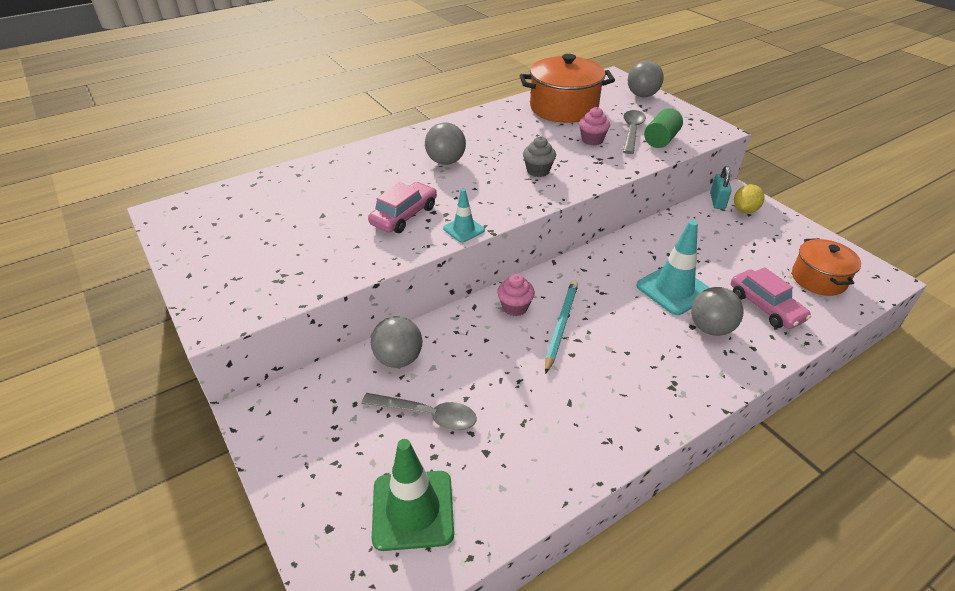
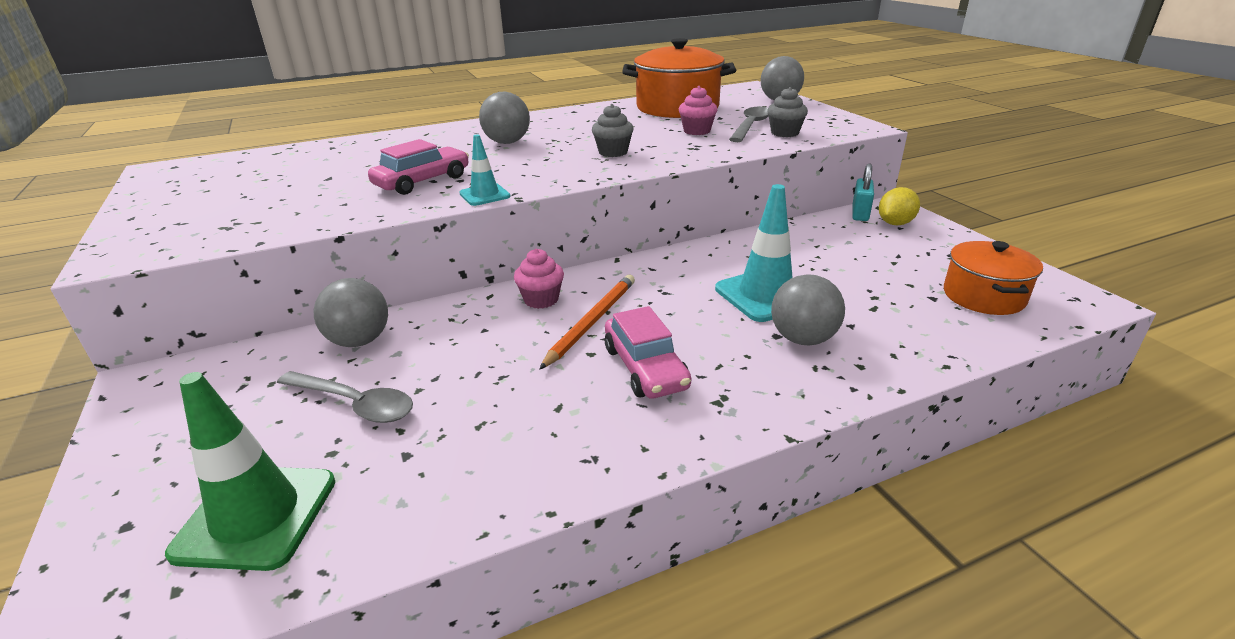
camera: 10 degrees right, 10 degrees down
turquoise pencil [545,280,578,374] -> orange pencil [539,275,635,370]
green cylinder [644,108,683,148] -> grey cupcake [767,87,808,137]
pink car [731,267,811,329] -> pink car moved to [605,306,691,398]

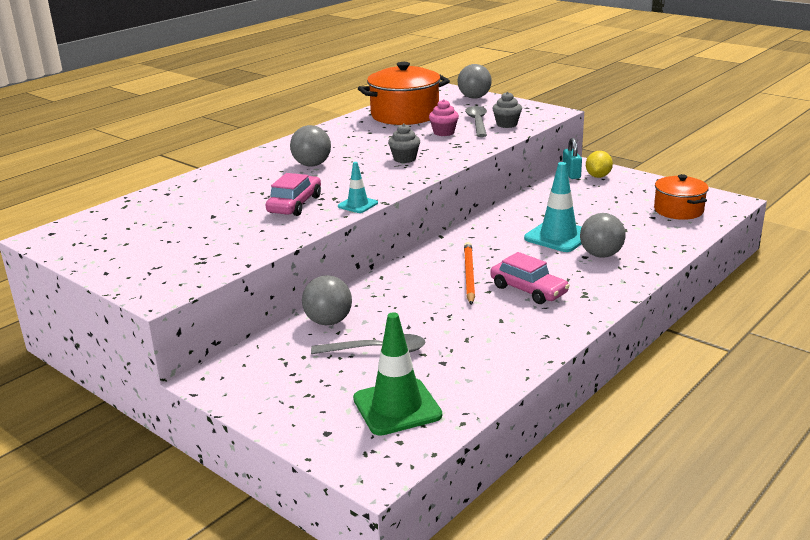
camera: 25 degrees left, 5 degrees down
pink cupcake [514,249,564,309] -> none

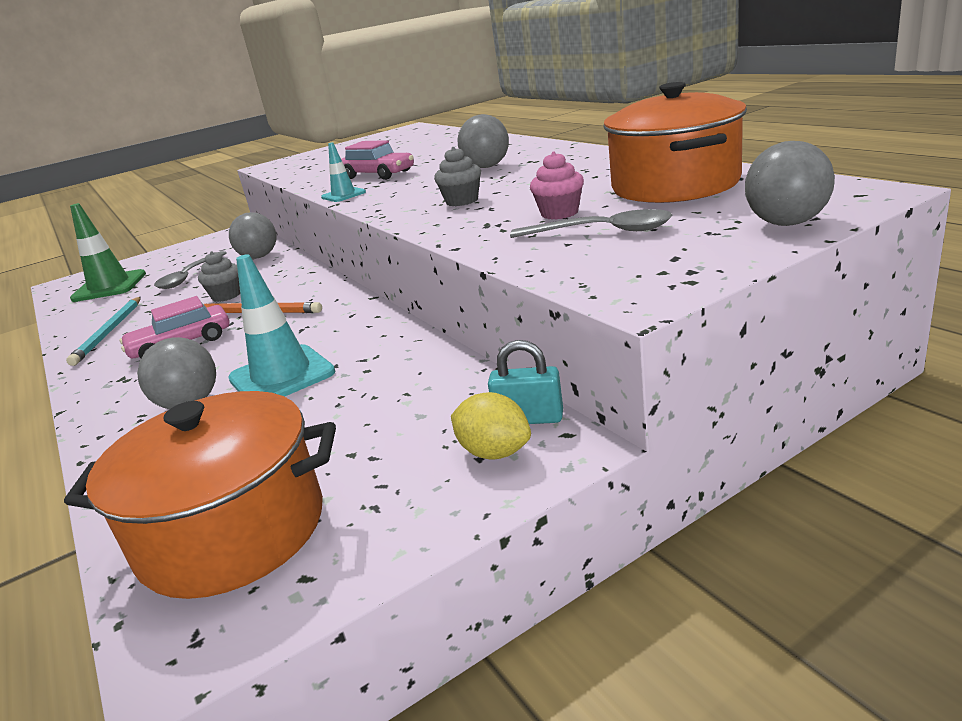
camera: 110 degrees right, 0 degrees up
grey cupcake [492,92,522,128] -> grey cupcake moved to [198,251,240,302]
orange pot [654,174,709,220] -> orange pot [64,391,336,599], size x1.61
none -> turquoise pencil [66,297,141,366]

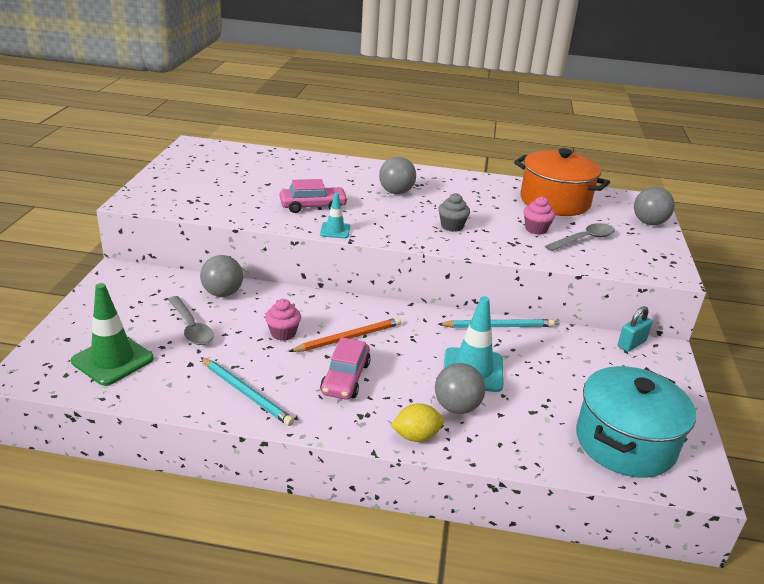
camera: 55 degrees left, 5 degrees up
orange pot [64,391,336,599] -> turquoise pot [576,366,696,478]
grey cupcake [198,251,240,302] -> pink cupcake [265,299,301,341]
yellow lemon [451,392,531,459] -> yellow lemon moved to [391,403,444,442]
none -> turquoise pencil [438,319,555,328]

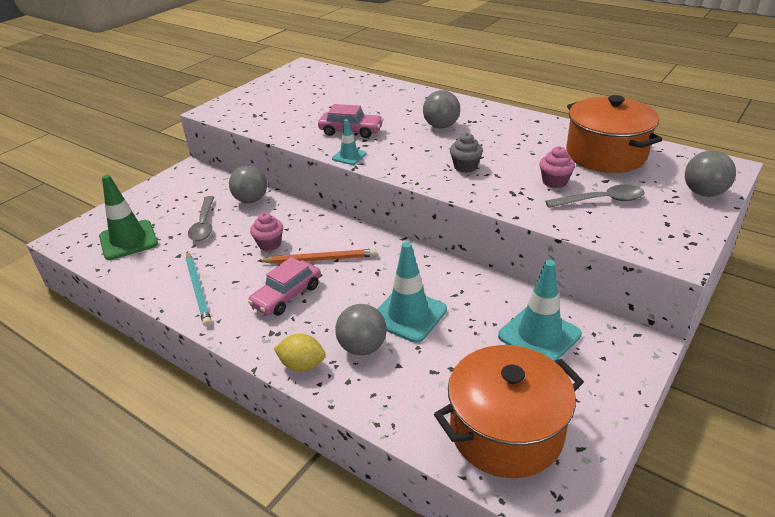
camera: 30 degrees right, 5 degrees up
turquoise pencil [438,319,555,328] -> none
turquoise pot [576,366,696,478] -> orange pot [434,345,584,478]
turquoise padlock [618,306,652,352] -> none
none -> turquoise traffic cone [498,260,582,361]

